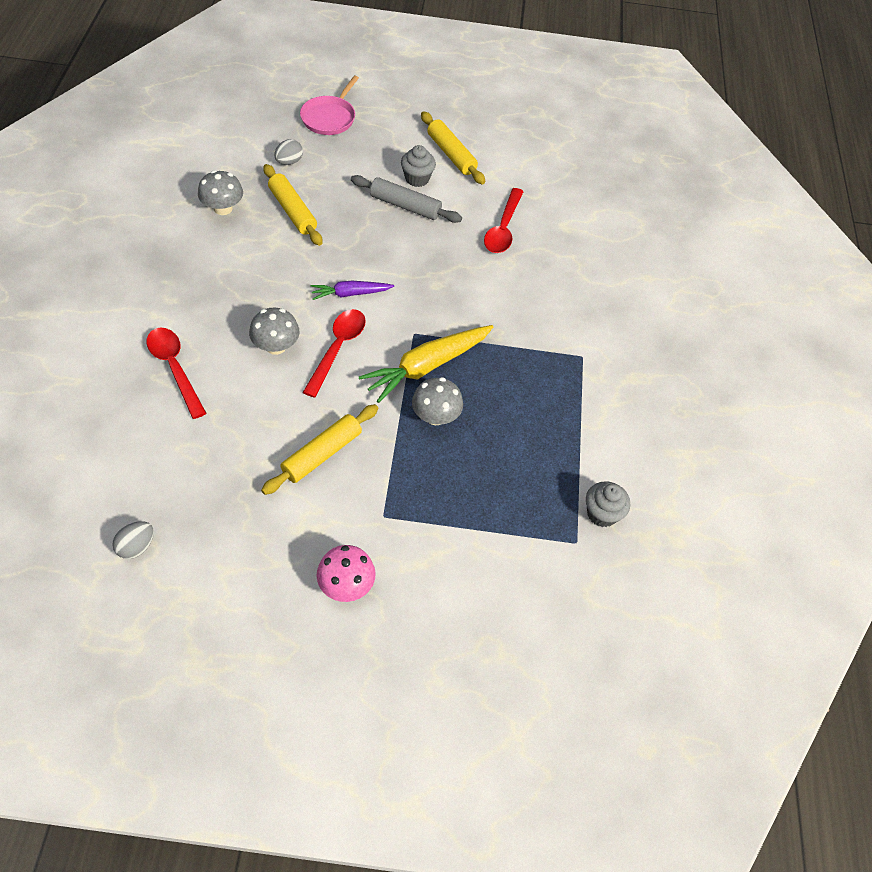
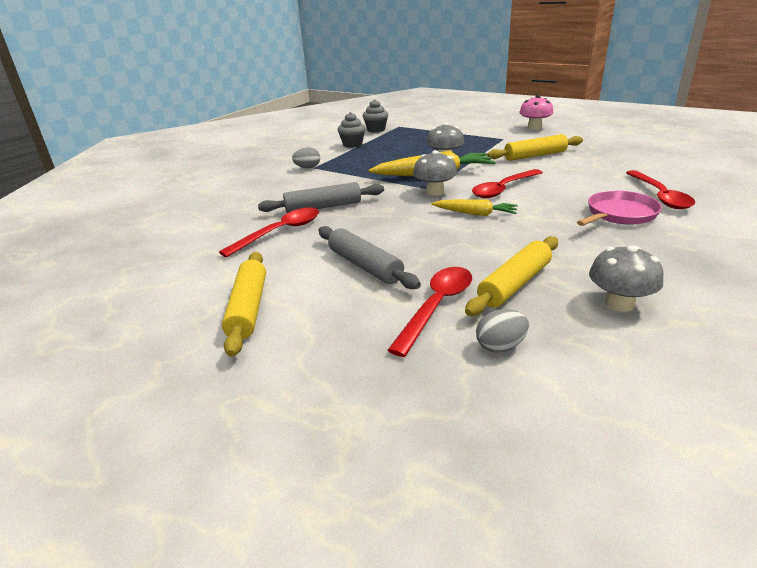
camera: 145 degrees left, 25 degrees down
grey egg [112,521,154,559] -> grey egg moved to [292,147,320,168]
grey mushroom [249,308,300,355] -> grey mushroom moved to [413,150,457,196]
yellow rolling pin [263,164,323,246] -> yellow rolling pin turned 45 degrees clockwise [465,236,558,316]
pink pan [300,76,359,135] -> pink pan moved to [577,191,662,226]
purple carrot [311,281,394,300] -> yellow carrot [431,199,518,216]
grey cupcake [401,145,436,187] -> grey cupcake moved to [338,112,366,148]
none -> grey rolling pin [258,182,384,213]
none -> red spoon [387,267,472,357]

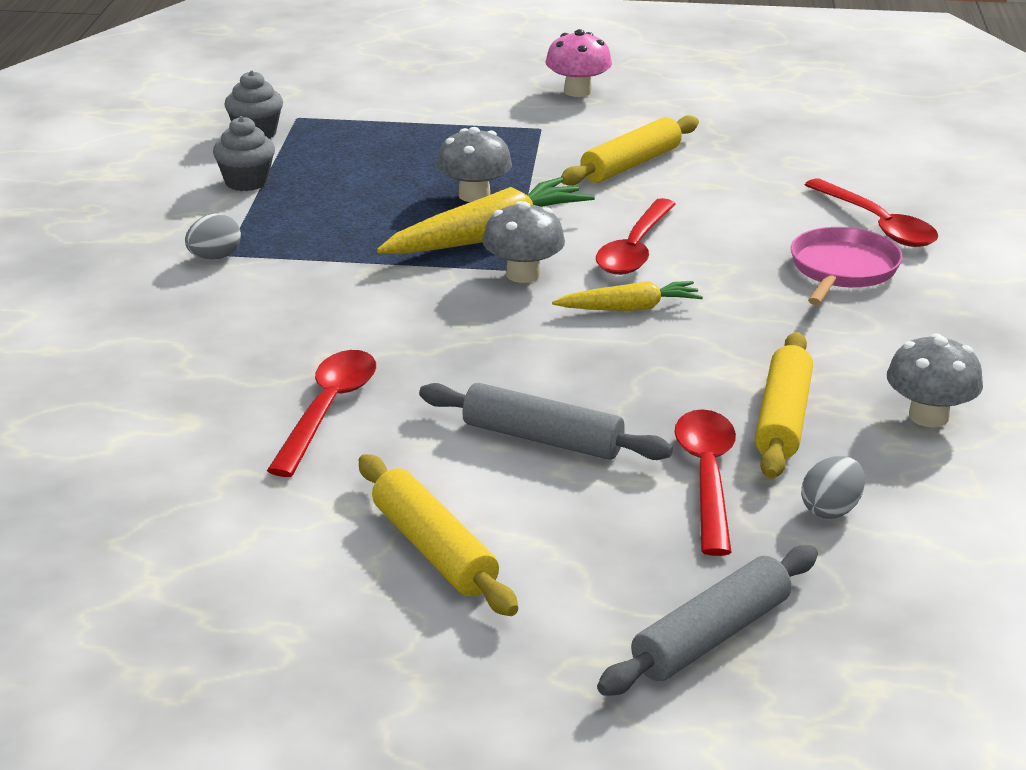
camera: 30 degrees left, 0 degrees up
grey rolling pin [258,182,384,213] -> grey rolling pin moved to [597,545,818,696]

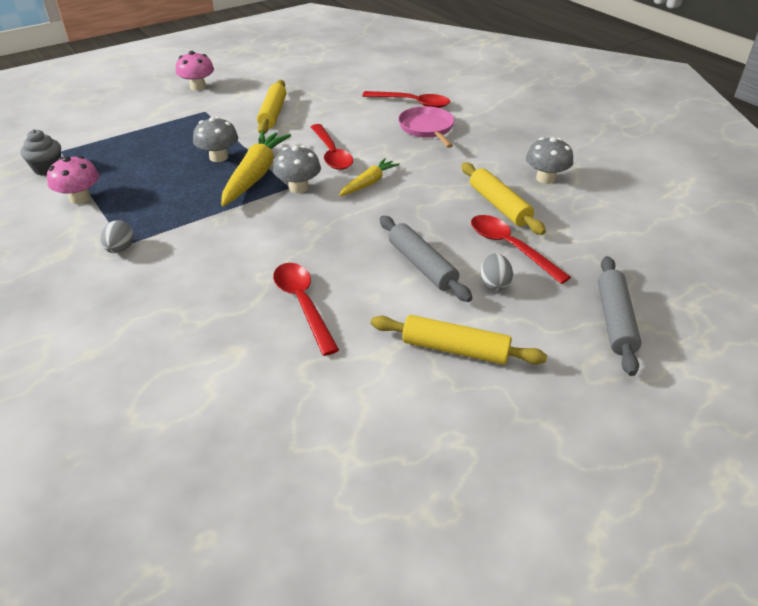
camera: 40 degrees left, 10 degrees up
grey cupcake [213,116,275,191] -> pink mushroom [47,156,99,204]
grey rolling pin [419,382,673,460] -> grey rolling pin turned 75 degrees clockwise [380,216,472,302]
grey egg [801,456,865,519] -> grey egg moved to [480,253,513,291]

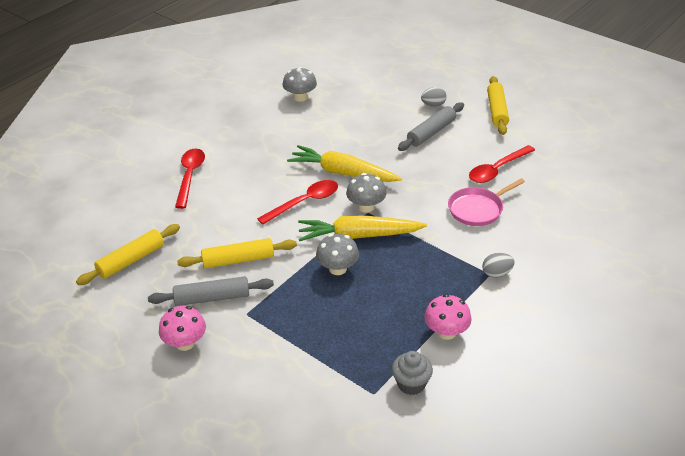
camera: 105 degrees left, 0 degrees up
yellow carrot [339,158,400,196] -> yellow carrot [287,145,402,182], size x1.74
pink pan [398,106,455,148] -> pink pan moved to [448,178,525,226]
yellow rolling pin [461,163,546,235] -> yellow rolling pin moved to [76,224,180,285]
red spoon [471,215,571,284] -> none
grey rolling pin [598,256,641,376] -> grey rolling pin moved to [148,276,274,306]

